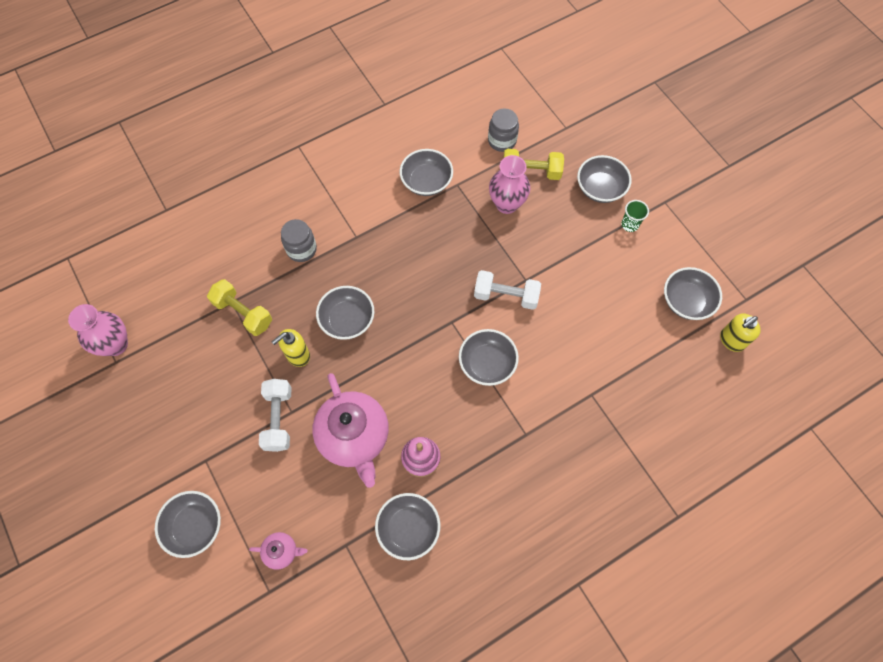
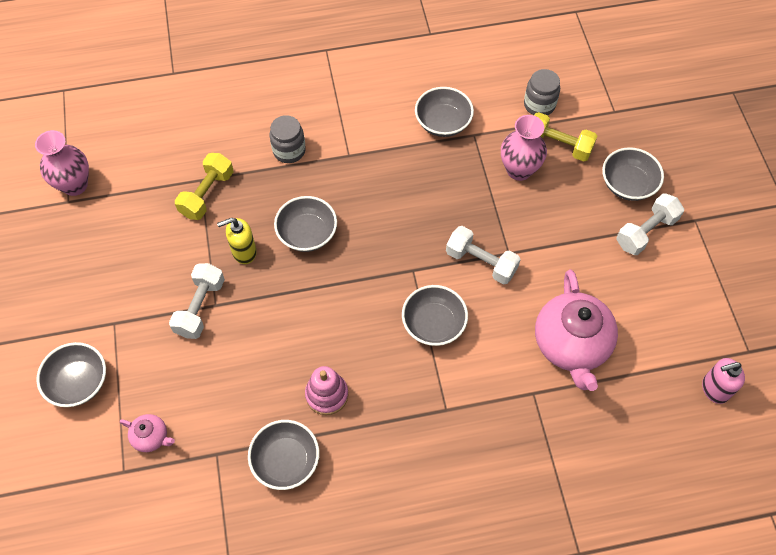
camera: 20 degrees right, 5 degrees down
yellow dumbbell [207,279,272,336] -> yellow dumbbell turned 60 degrees clockwise [175,153,233,220]
pink teapot [312,373,389,488] -> pink teapot moved to [535,270,618,391]
green cup [621,200,649,232] -> white dumbbell [616,193,684,255]
grey bowl [664,267,722,320] -> none
yellow soap dispenser [720,313,761,352] -> pink soap dispenser [702,358,745,404]

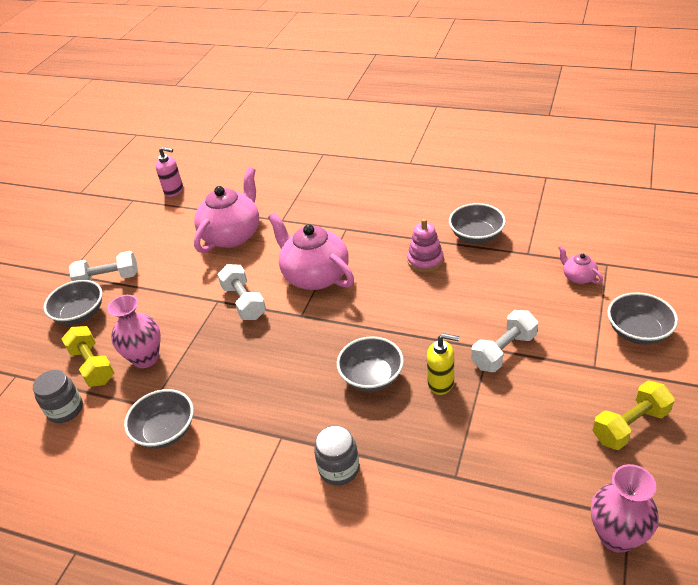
camera: 145 degrees left, 20 degrees down
yellow dumbbell [175,153,233,220] -> yellow dumbbell moved to [592,381,675,450]
grey bowl [402,285,468,346] -> pink teapot [268,213,354,290]

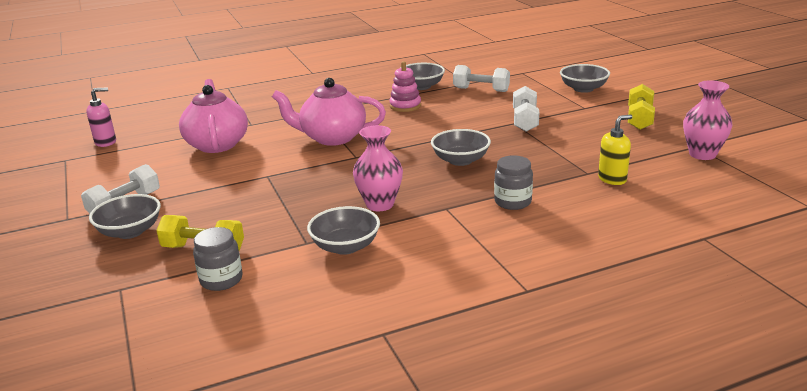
camera: 45 degrees left, 15 degrees down
pink vase [107,295,161,368] -> pink vase moved to [353,125,403,211]
white dumbbell [217,264,266,320] -> white dumbbell moved to [453,65,510,92]
yellow soap dispenser [427,333,459,395] -> yellow soap dispenser moved to [598,115,632,185]
pink teapot [558,246,603,284] -> none

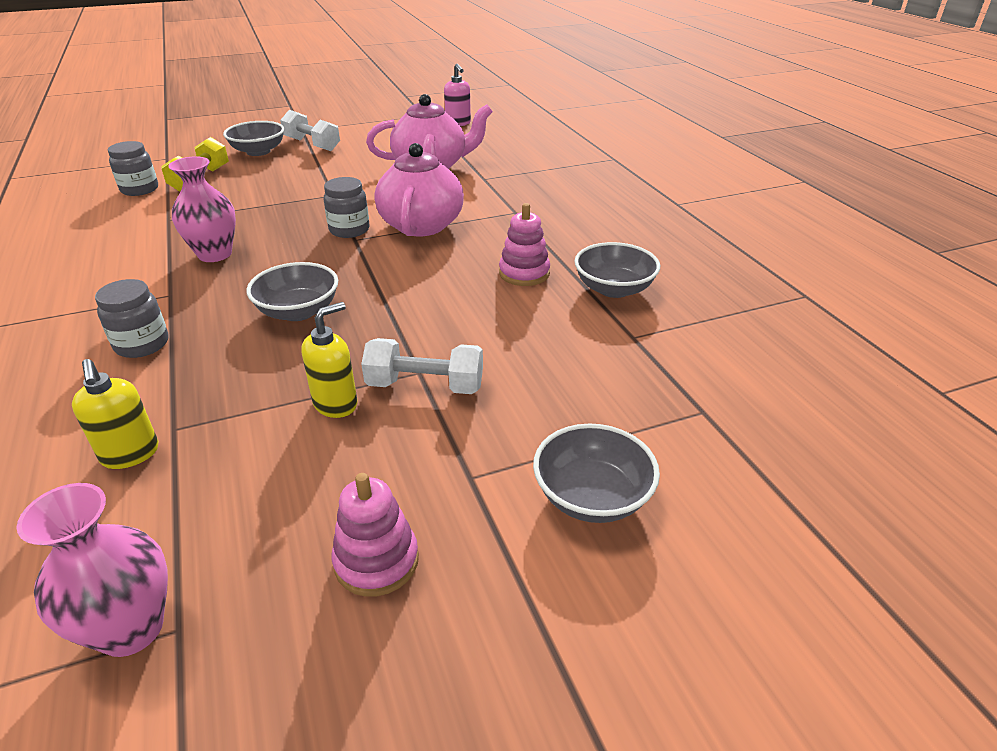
camera: 90 degrees right, 10 degrees up
grey bowl [307,206,380,255] -> none
white dumbbell [453,65,510,92] -> none
yellow dumbbell [628,84,655,130] -> pink stacking toy [332,473,419,597]
none -> yellow soap dispenser [301,302,357,418]
none -> grey jar [324,177,370,238]

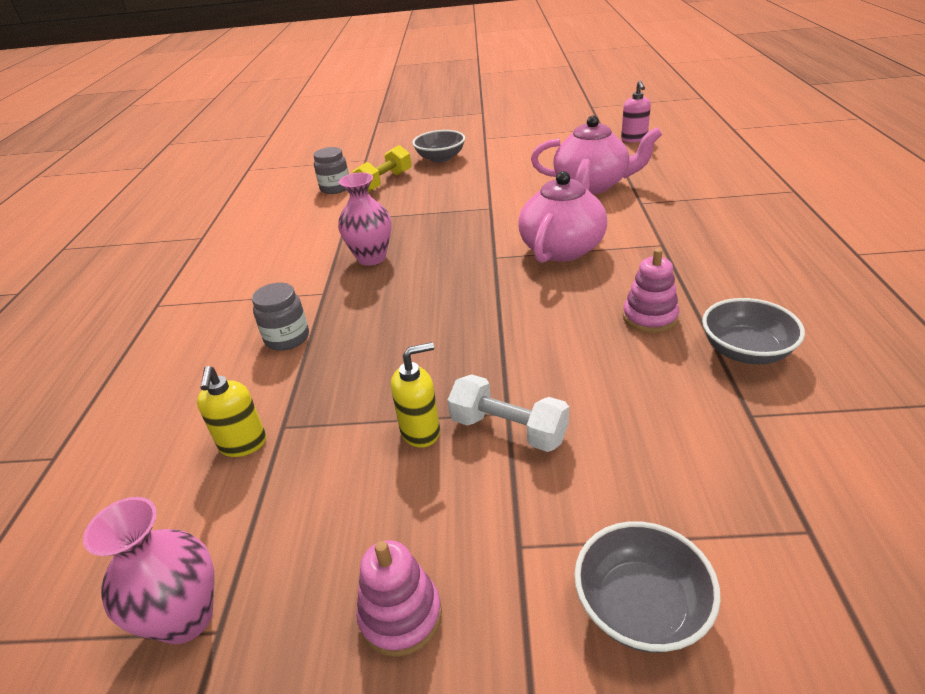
camera: 25 degrees right, 0 degrees up
grey bowl [246,262,338,321] -> none
white dumbbell [280,110,340,151] -> none
grey jar [324,177,370,238] -> none

